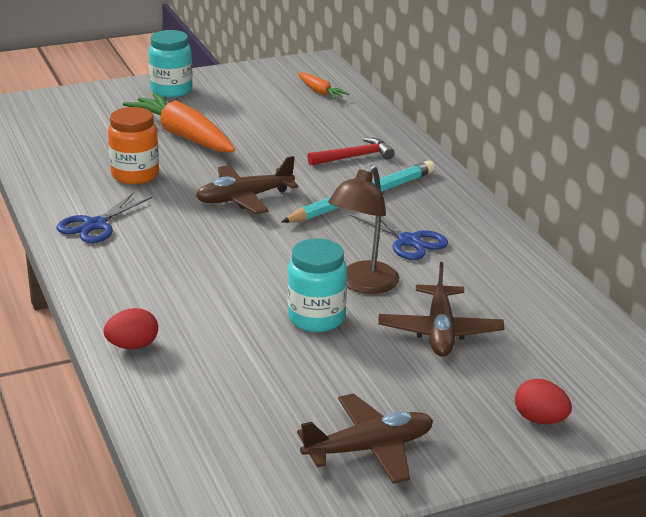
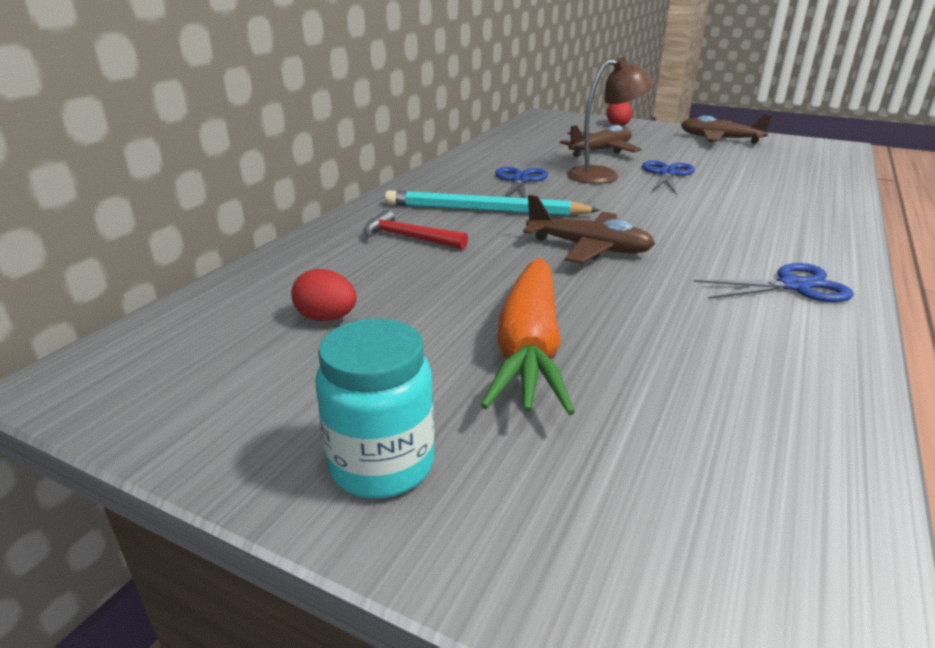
camera: 130 degrees left, 0 degrees up
red egg [104,308,158,349] -> red egg moved to [291,269,357,321]
orange jar [108,107,159,184] -> none
turquoise jar [288,238,347,332] -> blue scissors [642,160,695,195]
orange carrot [298,73,349,99] -> none

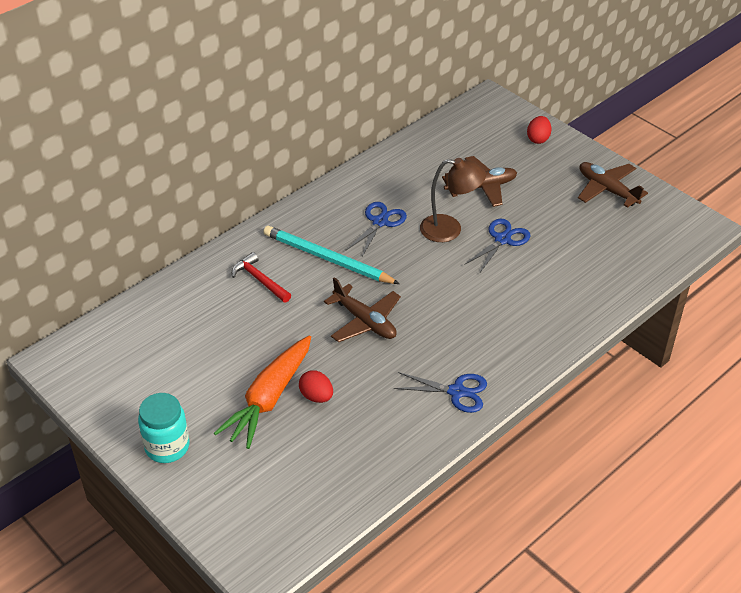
camera: 20 degrees right, 15 degrees up
red egg [291,269,357,321] -> red egg moved to [299,370,333,403]

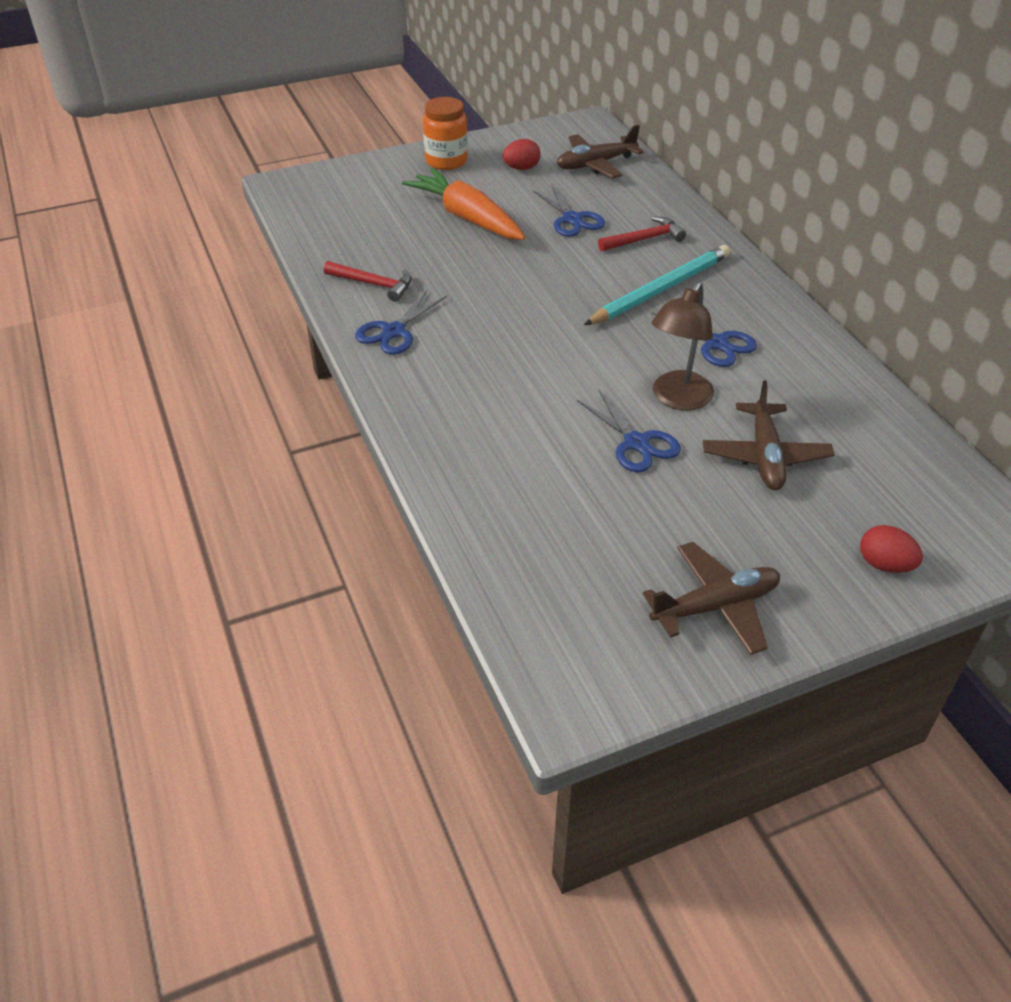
camera: 110 degrees right, 0 degrees up
turquoise jar [138,393,189,463] -> orange jar [423,97,468,170]
red egg [299,370,333,403] -> red egg moved to [502,139,540,170]
brown plane [324,277,401,342] -> brown plane moved to [557,125,643,178]
none -> red hammer [324,261,412,302]
none -> blue scissors [533,184,605,237]

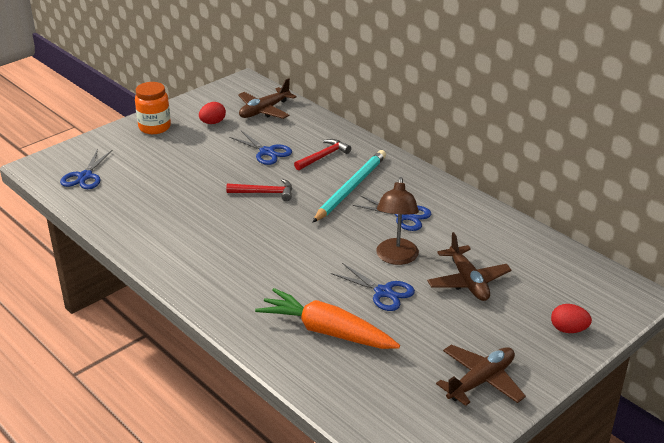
camera: 20 degrees left, 10 degrees down
red hammer [324,261,412,302] -> red hammer moved to [226,179,292,201]
blue scissors [355,289,447,355] -> blue scissors moved to [60,149,113,189]
orange carrot [402,168,525,240] -> orange carrot moved to [255,288,400,349]

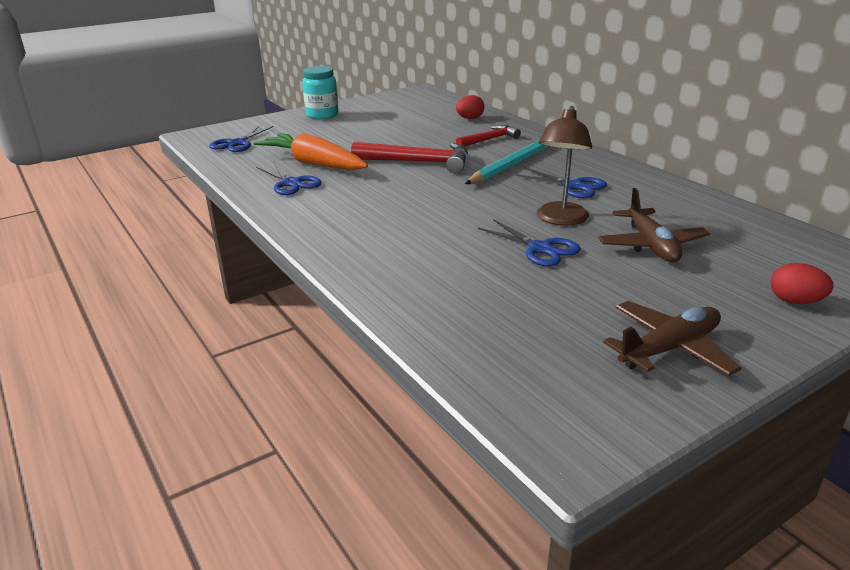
camera: 10 degrees right, 5 degrees down
orange jar [135,82,171,134] -> turquoise jar [302,66,339,119]
red egg [199,102,226,124] -> red egg moved to [456,95,484,119]
red hammer [226,179,292,201] -> red hammer [351,142,468,174], size x1.61
blue scissors [229,131,292,165] -> blue scissors moved to [256,161,322,195]
brown plane [238,78,297,119] -> none
orange carrot [255,288,400,349] -> orange carrot moved to [254,133,368,170]

